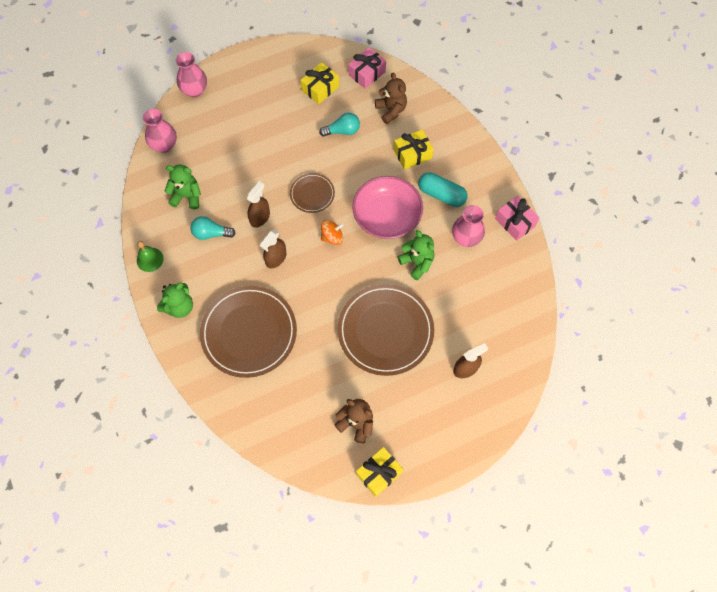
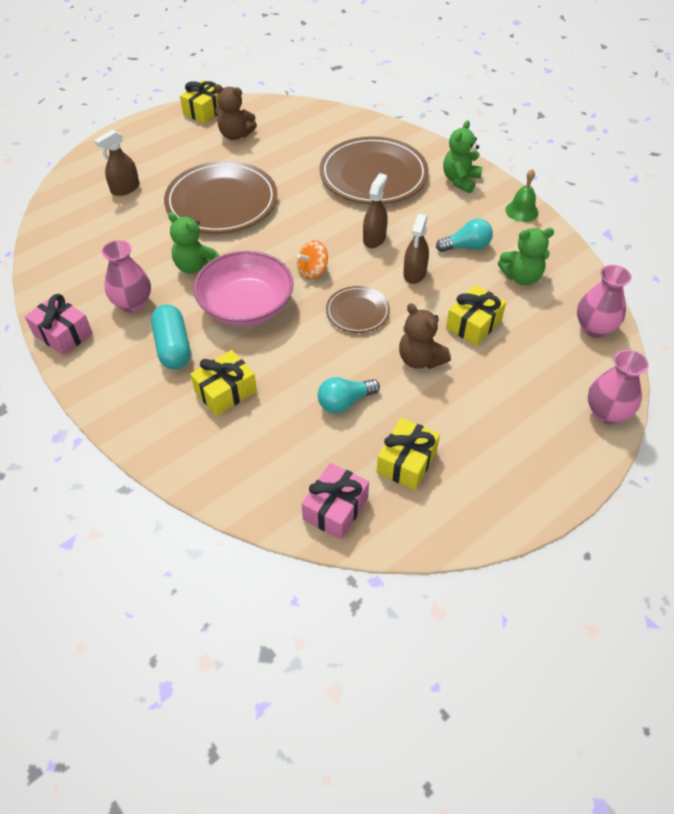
camera: 165 degrees right, 15 degrees down
brown teddy bear [375,73,407,124] -> brown teddy bear moved to [399,303,451,369]
turquoise capsule [418,172,468,207] -> turquoise capsule turned 60 degrees clockwise [151,304,190,369]
none -> yellow gift [446,285,506,346]

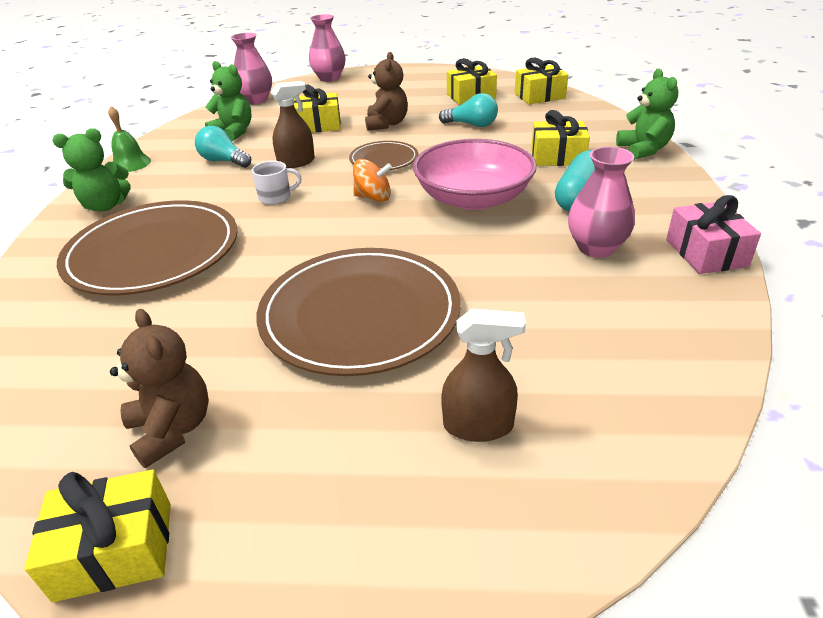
camera: 135 degrees left, 15 degrees down
green teddy bear [168,212,220,274] -> green teddy bear moved to [616,69,678,160]
pink gift [302,463,369,540] -> yellow gift [515,57,568,104]
brown spray bottle [363,173,388,248] -> white mug [252,161,302,205]

